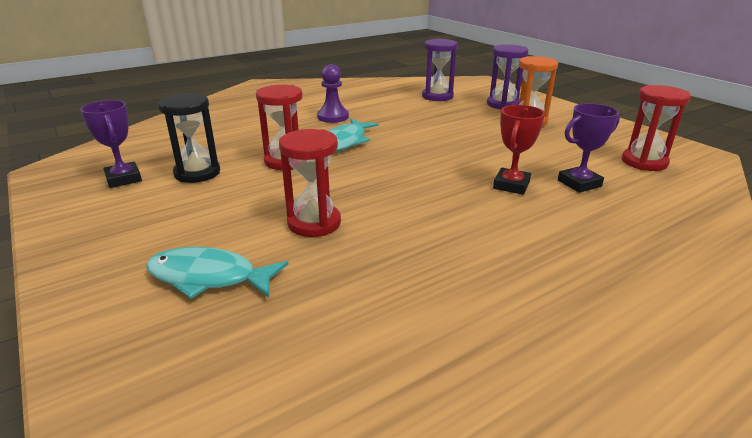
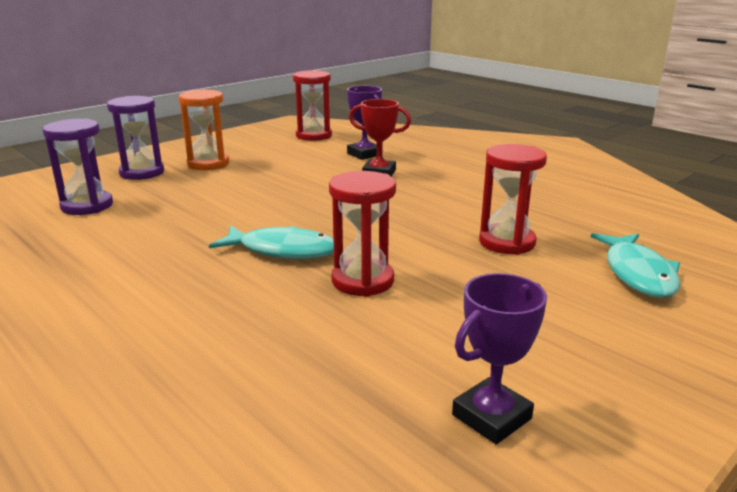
camera: 100 degrees left, 5 degrees down
black hourglass [158,93,220,183] -> none
purple pawn [317,64,349,123] -> none

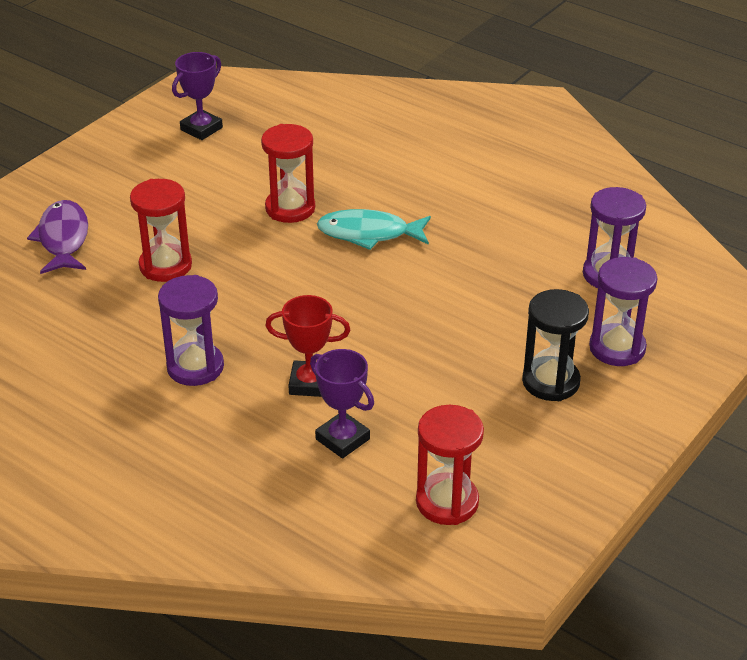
camera: 170 degrees right, 15 degrees up
orange hourglass [178,89,229,170] -> black hourglass [522,289,589,401]
turquoise fish [591,233,680,298] -> purple fish [27,200,88,274]
none -> purple hourglass [158,275,224,386]

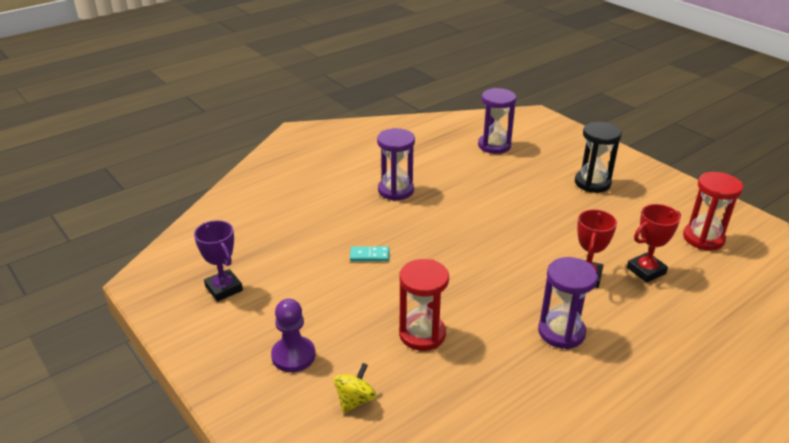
camera: 75 degrees left, 5 degrees down
purple fish [27,200,88,274] -> yellow spinning top [333,363,377,413]
red hourglass [261,124,315,223] -> turquoise domino [350,246,389,262]
purple trophy [310,349,374,459] -> red trophy [627,204,681,283]
turquoise fish [317,209,431,250] -> none
purple hourglass [589,257,658,366] -> purple hourglass moved to [377,128,415,201]
none -> purple pawn [271,299,315,372]

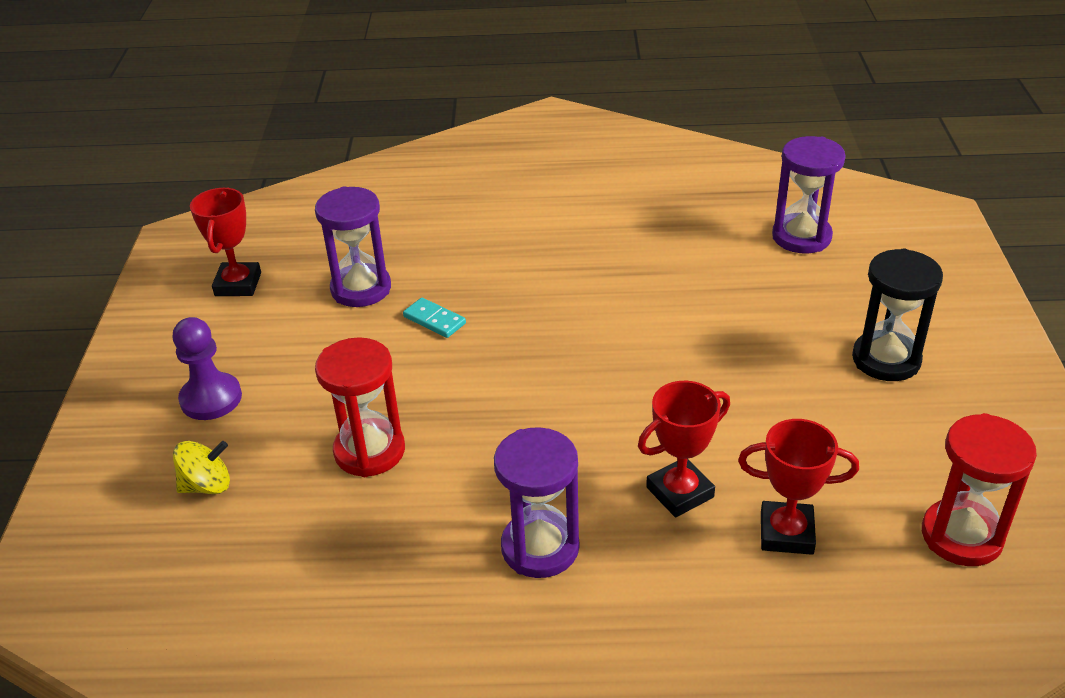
camera: 40 degrees right, 5 degrees up
purple trophy [194,220,243,302] -> red trophy [190,188,261,296]
purple hourglass [377,128,415,201] -> purple hourglass moved to [315,186,391,307]

